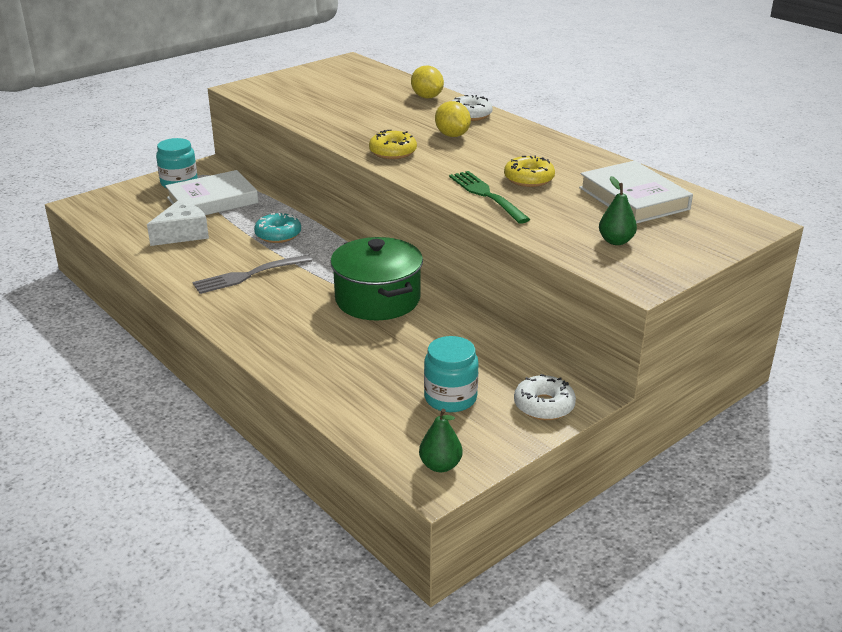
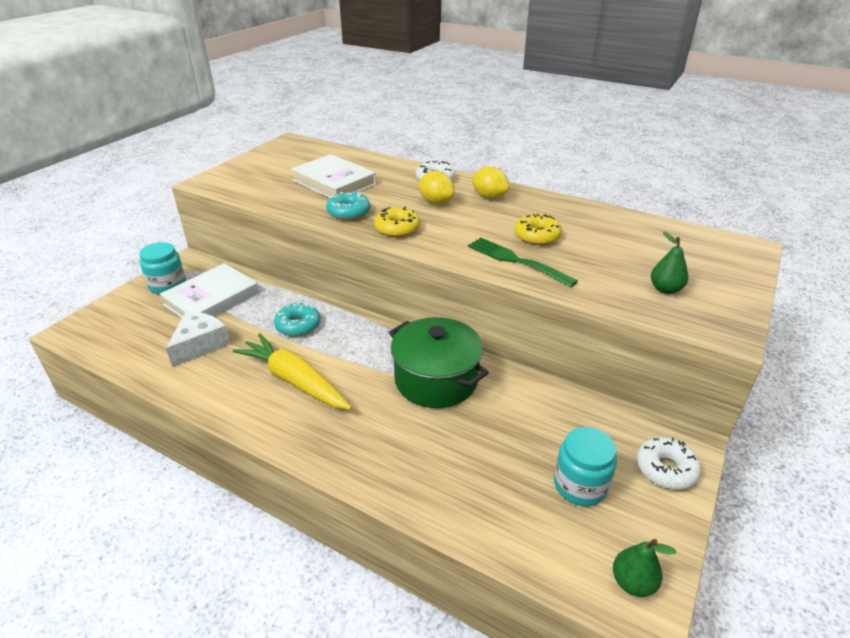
camera: 20 degrees left, 5 degrees up
grey fork [193,255,312,294] -> yellow carrot [232,333,352,410]
yellow lemon [411,66,444,98] -> yellow lemon moved to [472,166,510,199]
white book [579,161,693,224] -> white book moved to [291,154,376,198]
none -> turquoise donut [326,191,370,220]

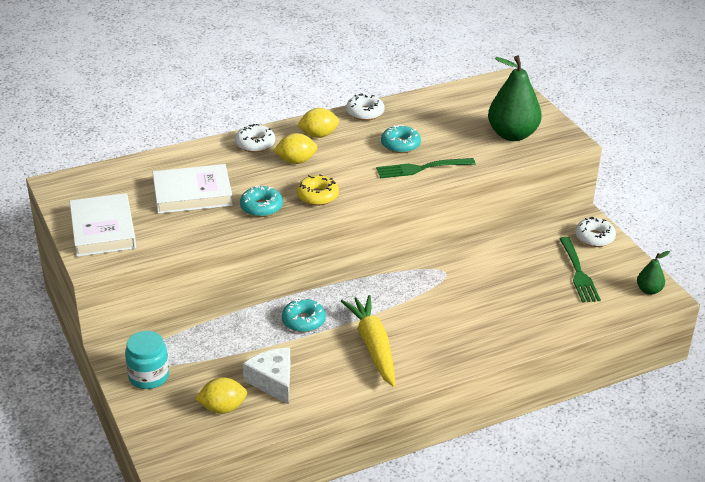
camera: 55 degrees left, 0 degrees up
white book [160,263,259,318] -> white book moved to [70,193,136,257]
yellow carrot [232,333,352,410] -> yellow carrot turned 90 degrees clockwise [341,295,396,387]
green pot [389,317,489,408] -> none
yellow donut [515,214,562,245] -> turquoise donut [381,125,421,153]
turquoise jar [554,427,617,506] -> green fork [559,237,601,303]
green pear [651,232,688,294] -> green pear [488,56,542,141], size x2.05
none -> yellow lemon [195,377,247,414]
none -> white donut [346,93,385,121]

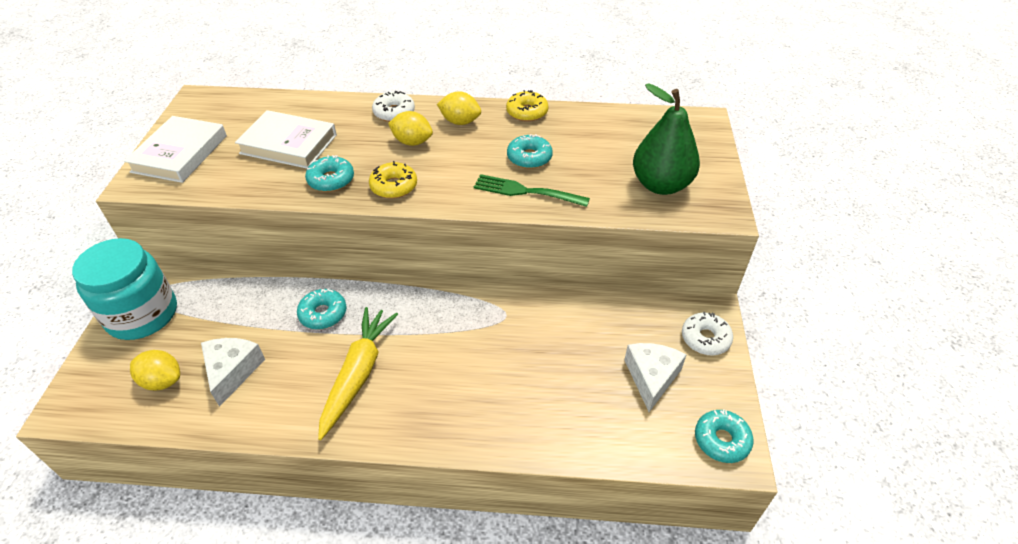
camera: 30 degrees right, 10 degrees up
turquoise jar [125,331,169,389] -> turquoise jar [72,238,177,340], size x1.65
white donut [346,93,385,121] -> yellow donut [506,90,548,122]
green fork [559,237,601,303] -> white cheese [624,343,687,412]
green pear [637,251,670,295] -> turquoise donut [695,409,754,463]

